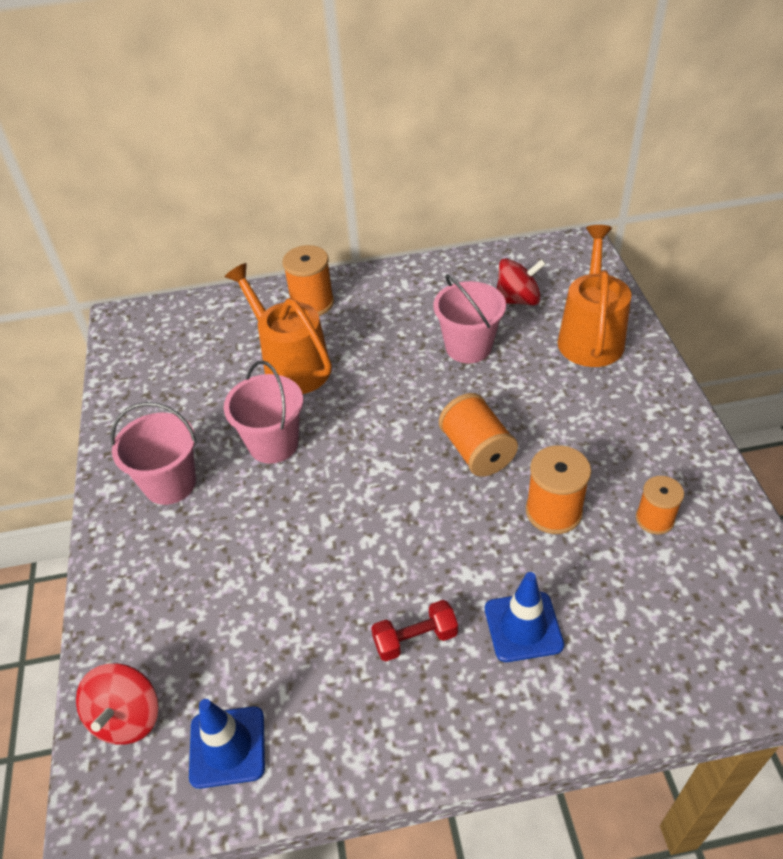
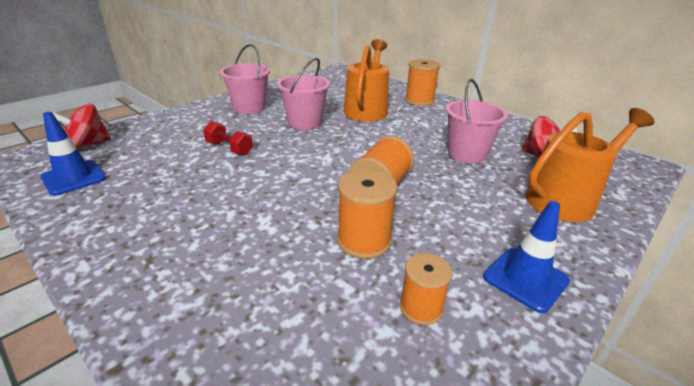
camera: 50 degrees right, 15 degrees down
red dumbbell [371,600,458,662] -> red dumbbell moved to [203,121,253,155]
blue traffic cone [485,572,564,662] -> blue traffic cone moved to [483,201,570,313]

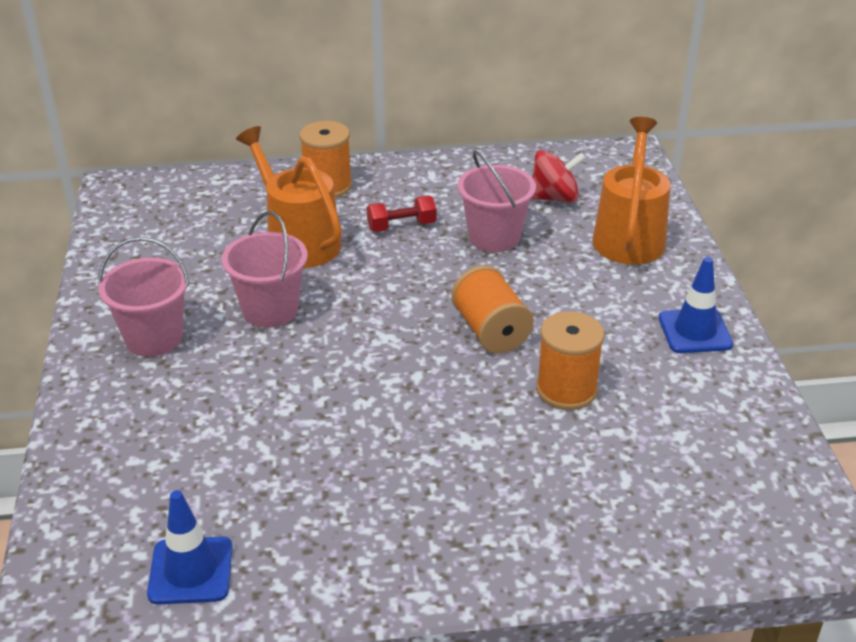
camera: 50 degrees left, 5 degrees up
red spinning top [51,104,111,149] -> none
red dumbbell [203,121,253,155] -> red dumbbell moved to [367,195,436,232]
orange spool [400,253,452,325] -> none

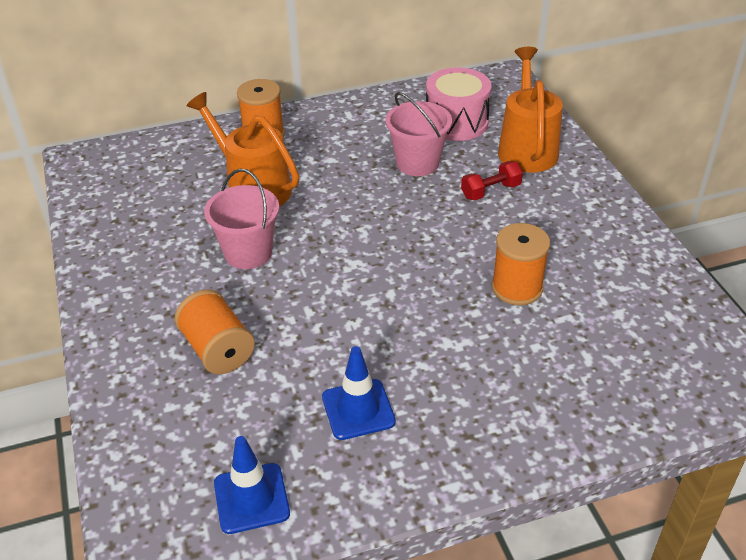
camera: 10 degrees left, 5 degrees up
pink bucket [98,237,190,357] -> none
red dumbbell [367,195,436,232] -> red dumbbell moved to [461,161,523,200]
orange spool [451,265,534,353] -> orange spool moved to [175,290,255,374]
red spinning top [531,150,586,203] -> pink drum [426,67,492,141]
blue traffic cone [659,257,733,353] -> blue traffic cone moved to [322,346,396,440]

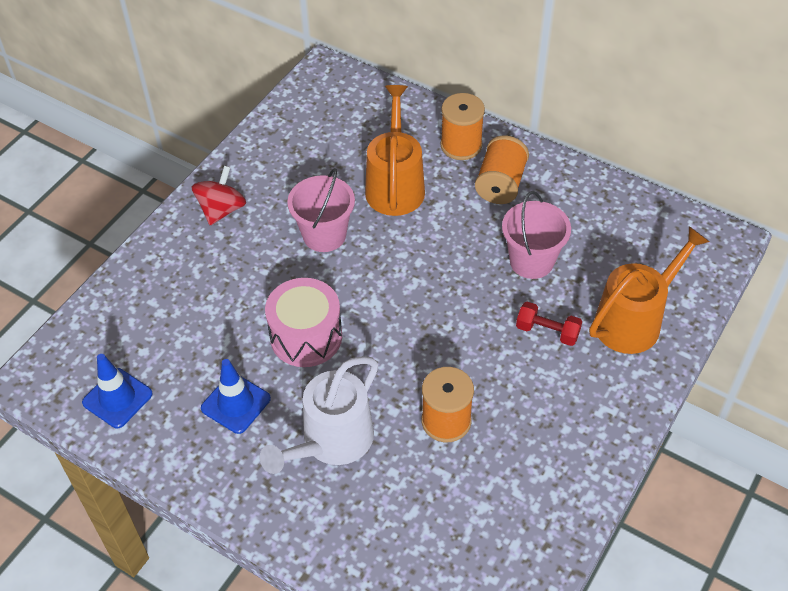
camera: 50 degrees right, 10 degrees up
orange spool [175,290,255,374] -> orange spool moved to [475,136,529,204]
pink drum [426,67,492,141] -> pink drum moved to [265,278,342,367]
none -> red spinning top [191,166,246,225]
none -> white watering can [260,356,378,474]

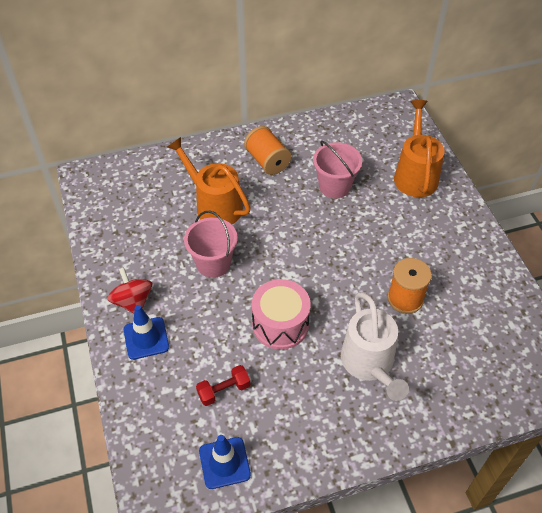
camera: 50 degrees left, 0 degrees up
blue traffic cone [201,359,271,434] -> blue traffic cone moved to [124,305,169,360]
orange spool [440,93,485,160] -> none
red dumbbell [516,302,582,346] -> red dumbbell moved to [196,365,250,406]

